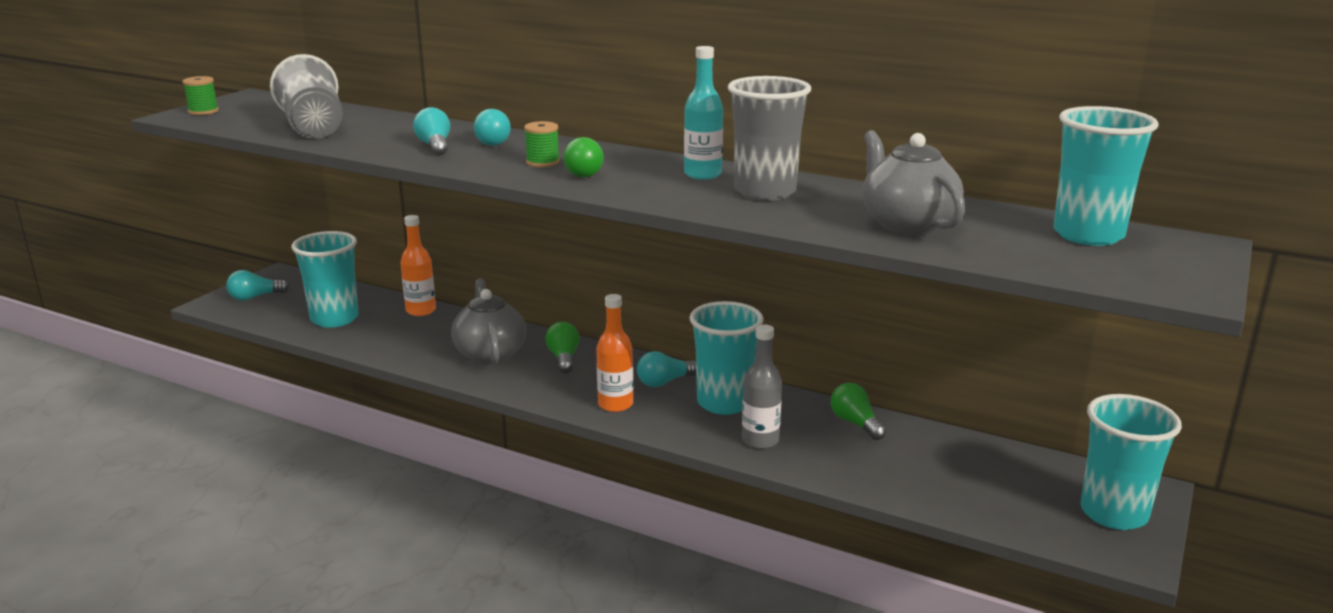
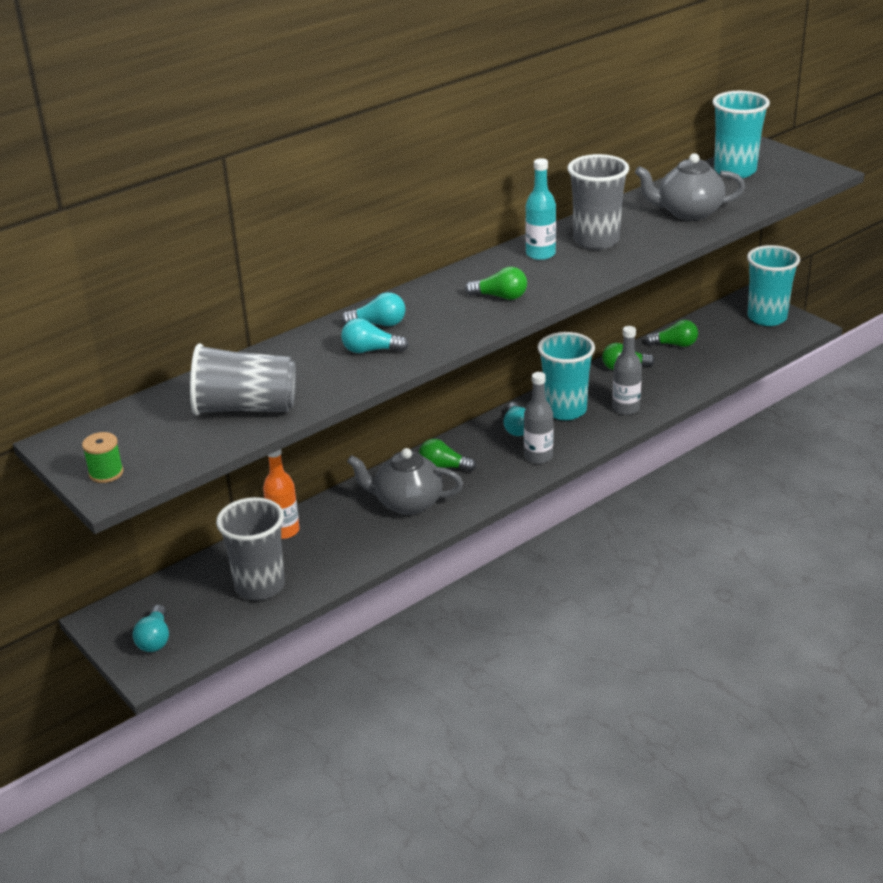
camera: 65 degrees left, 10 degrees up
turquoise cup [291,231,359,328] -> grey cup [216,497,285,601]
green spool [524,121,560,167] -> none
orange bottle [596,294,633,412] -> grey bottle [524,372,554,464]
none -> green light bulb [645,320,698,347]

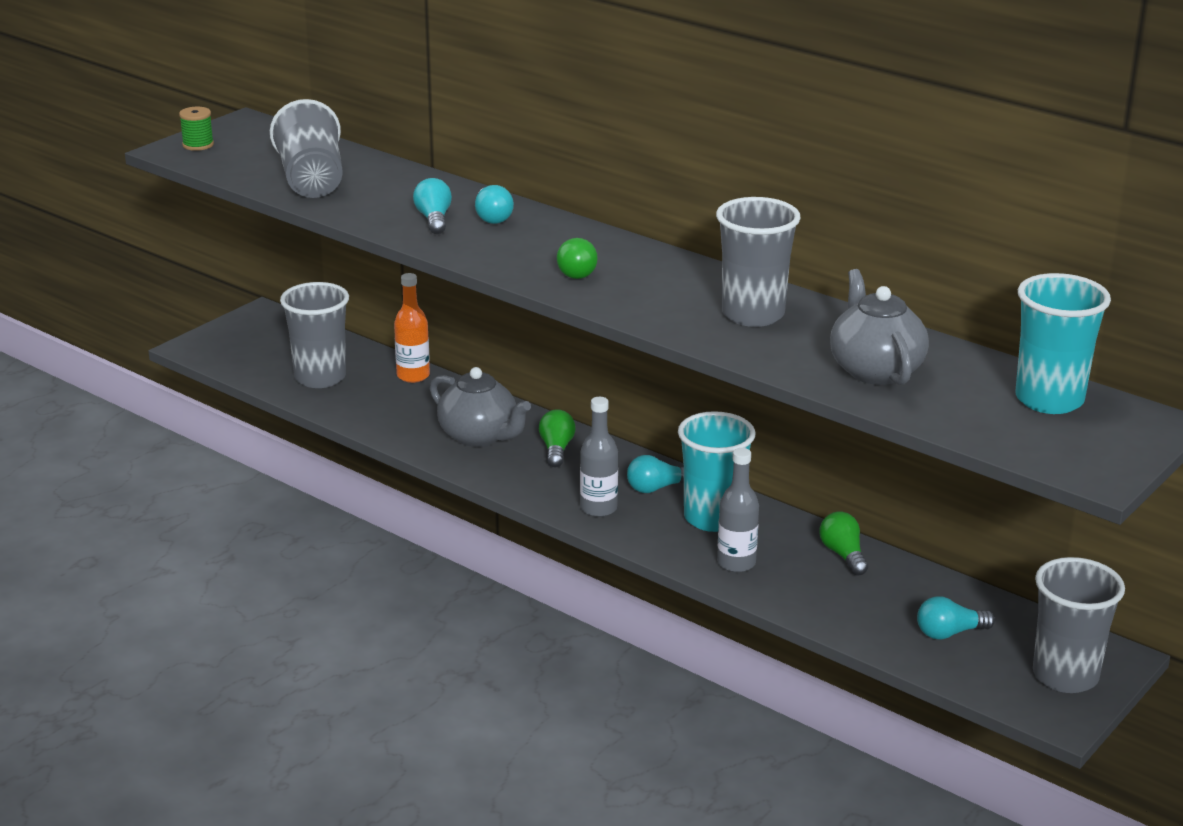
camera: 75 degrees right, 5 degrees down
turquoise light bulb [133,605,169,652] -> turquoise light bulb moved to [917,596,995,640]
grey teapot [347,448,463,515] -> grey teapot turned 135 degrees clockwise [430,367,531,447]
turquoise bottle [525,158,556,260] -> none
green light bulb [645,320,698,347] -> none
turquoise cup [747,245,800,326] -> grey cup [1033,557,1125,693]

